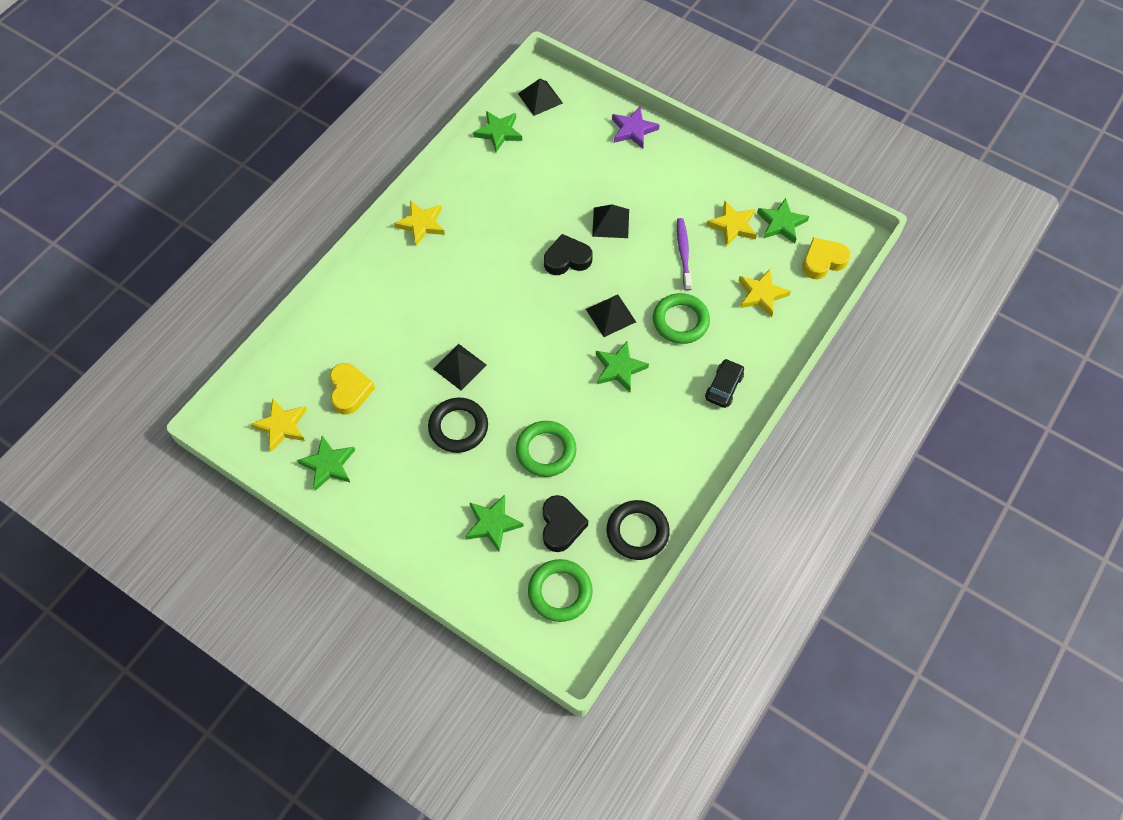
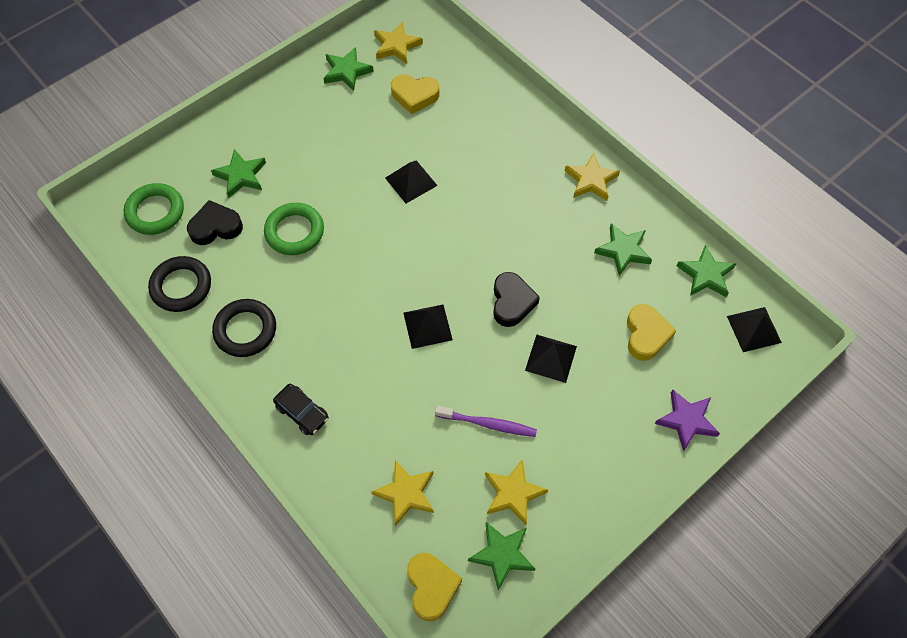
camera: 105 degrees right, 0 degrees up
black ring [428,397,488,453] -> black ring moved to [212,299,276,357]
black heart [543,495,588,552] -> black heart turned 150 degrees clockwise [187,200,243,245]
green star [596,342,649,392] -> green star moved to [594,223,652,276]
green ring [653,293,710,344] -> none
none -> yellow heart [627,304,676,361]

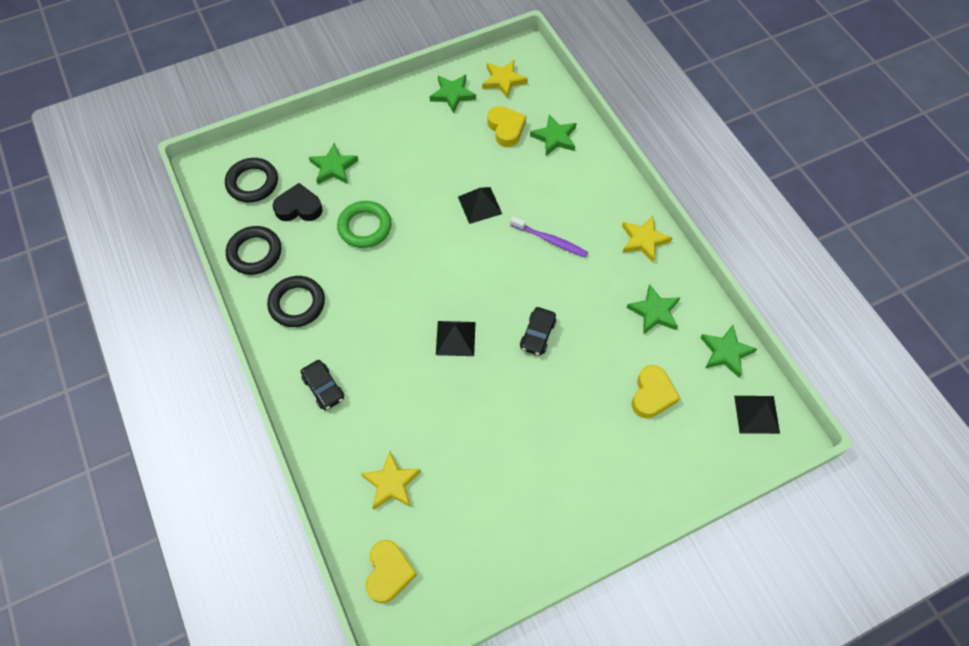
camera: 15 degrees right, 0 degrees up
green ring [124,183,184,235] -> black ring [225,158,278,203]
yellow heart [391,75,439,114] -> yellow heart turned 135 degrees counterclockwise [487,106,526,147]
purple toothbrush [435,406,537,437] -> purple toothbrush moved to [510,216,588,258]
green star [468,522,535,591] -> green star moved to [530,115,576,156]
yellow star [485,459,548,525] -> none
black heart [493,272,540,327] -> black car [520,307,556,356]
black pyramid [525,335,577,383] -> none
purple star [655,389,720,452] -> none

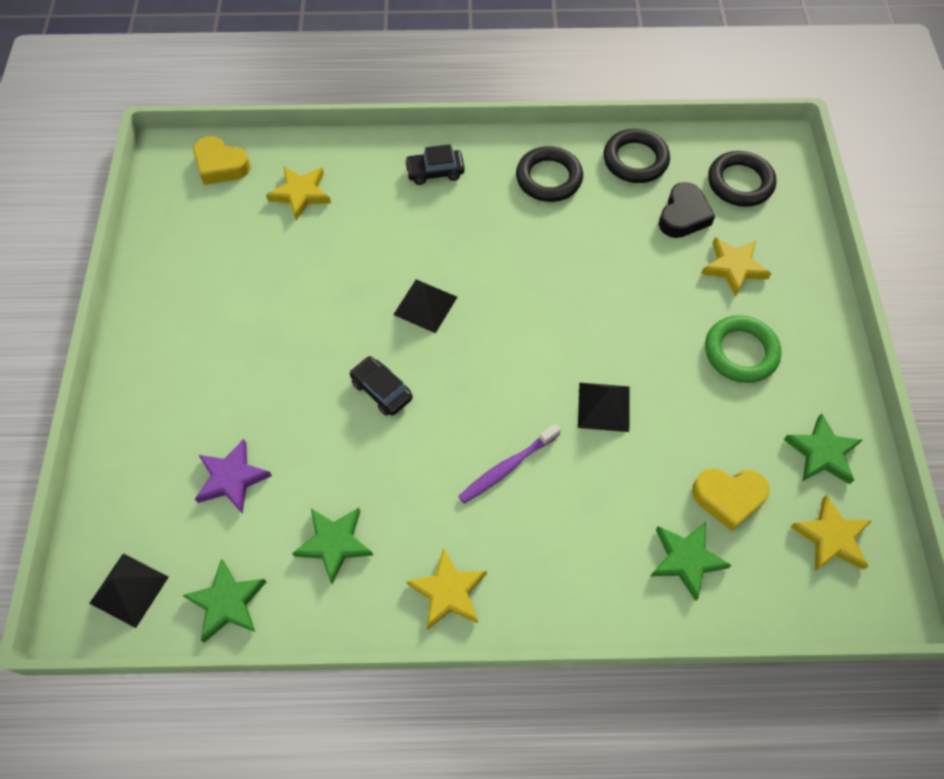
camera: 115 degrees right, 0 degrees up
green star [309,143,359,185] -> yellow star [701,237,772,297]
green ring [337,201,392,248] -> green ring moved to [705,315,782,383]
yellow heart [632,365,680,418] -> purple star [195,439,272,514]

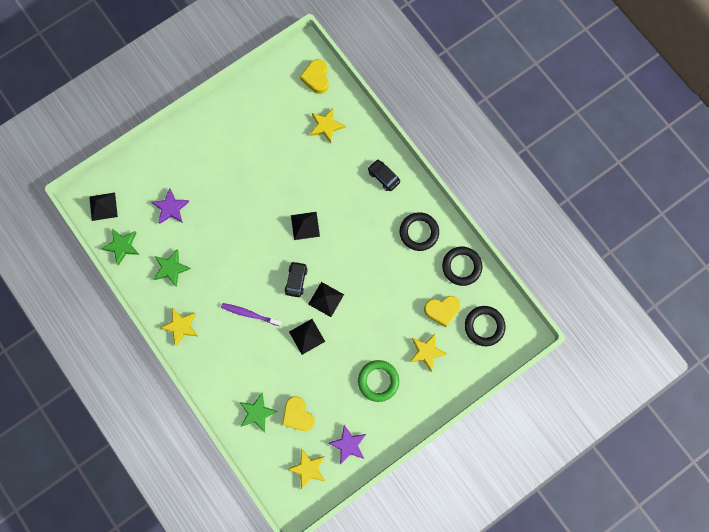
camera: 55 degrees right, 15 degrees up
black car [350,356,413,416] -> black car moved to [285,261,308,297]
black heart [659,182,715,238] -> yellow heart [424,296,460,327]
green star [783,413,862,484] -> purple star [329,425,366,465]
none -> black pyramid [308,282,344,317]

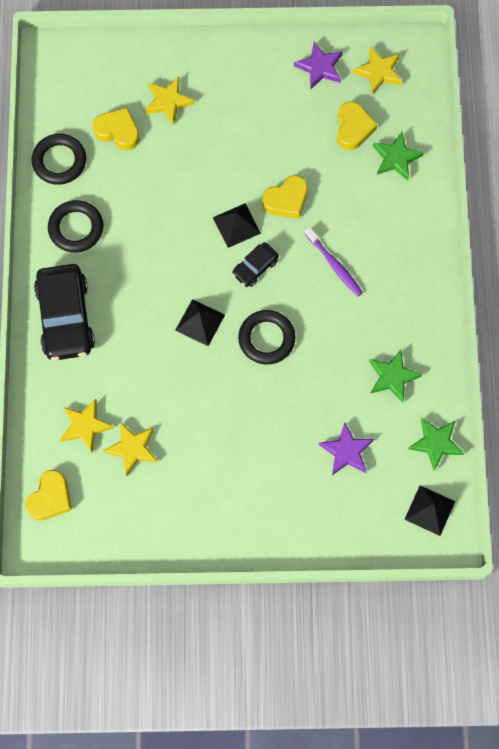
camera: 145 degrees left, 5 degrees down
yellow star [160,308,197,346] -> yellow star moved to [103,422,157,476]
black pyramid [289,319,325,355] -> yellow heart [262,175,308,219]
green ring [358,360,399,402] -> none
black car [368,159,400,191] -> black car [34,264,95,361], size x1.99
black ring [465,306,506,346] -> black ring moved to [238,310,296,365]

